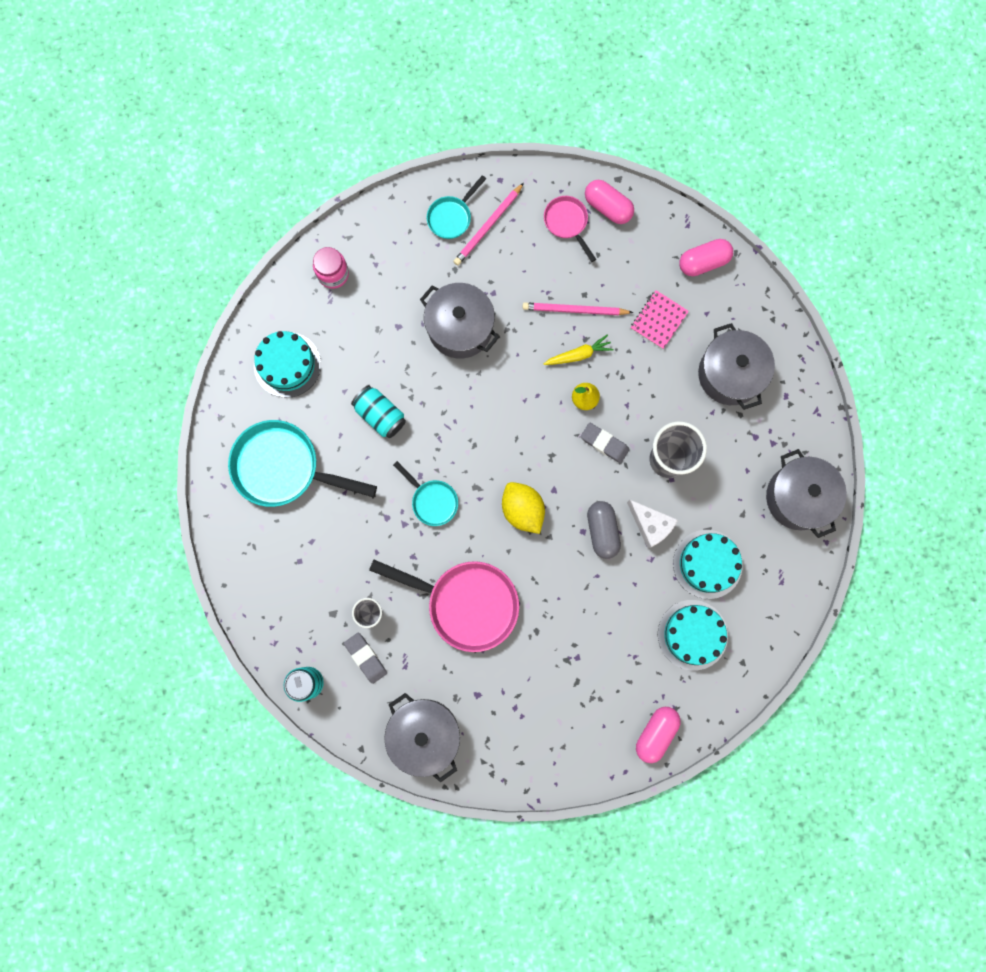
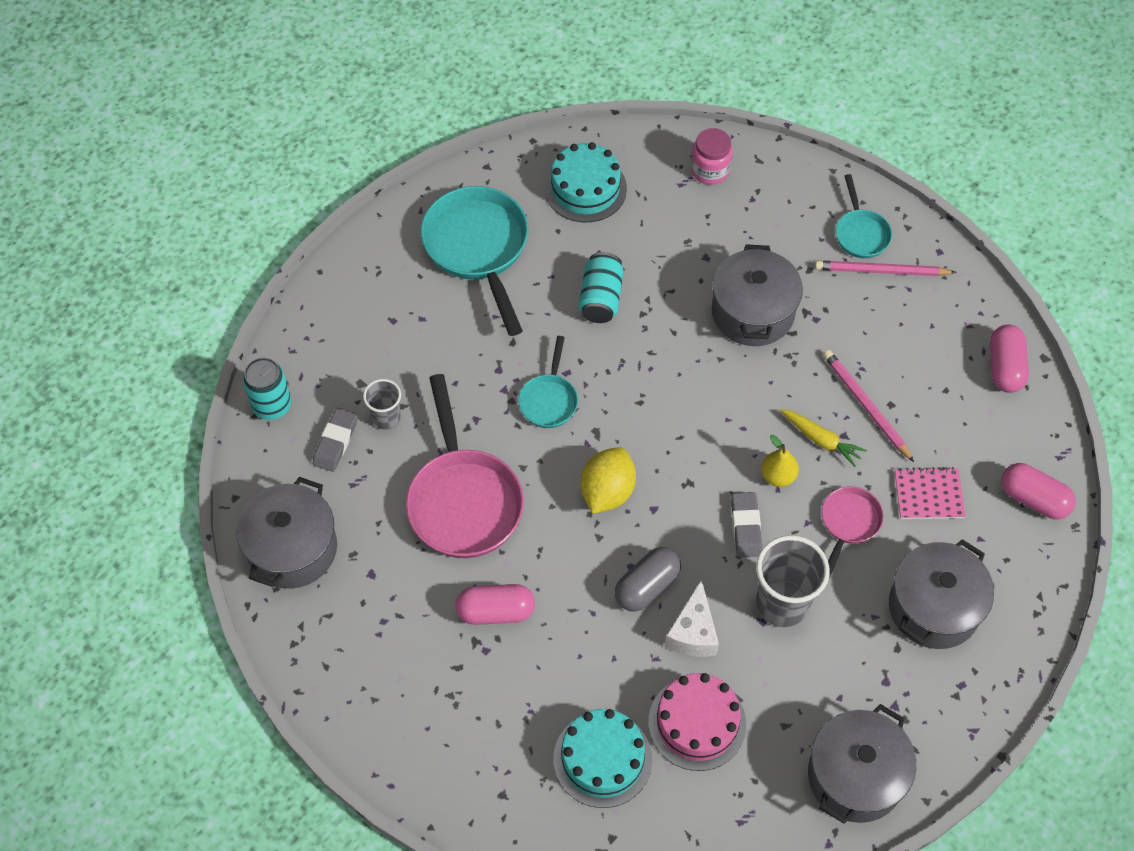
camera: 55 degrees right, 20 degrees down
turquoise pan [427,175,486,239] -> turquoise pan turned 105 degrees counterclockwise [836,174,892,258]
pink pan [544,196,596,262] -> pink pan moved to [822,486,884,578]
pink capsule [636,707,681,763] -> pink capsule moved to [455,584,535,625]
turquoise cake [673,530,743,599] -> pink cake [648,673,746,771]

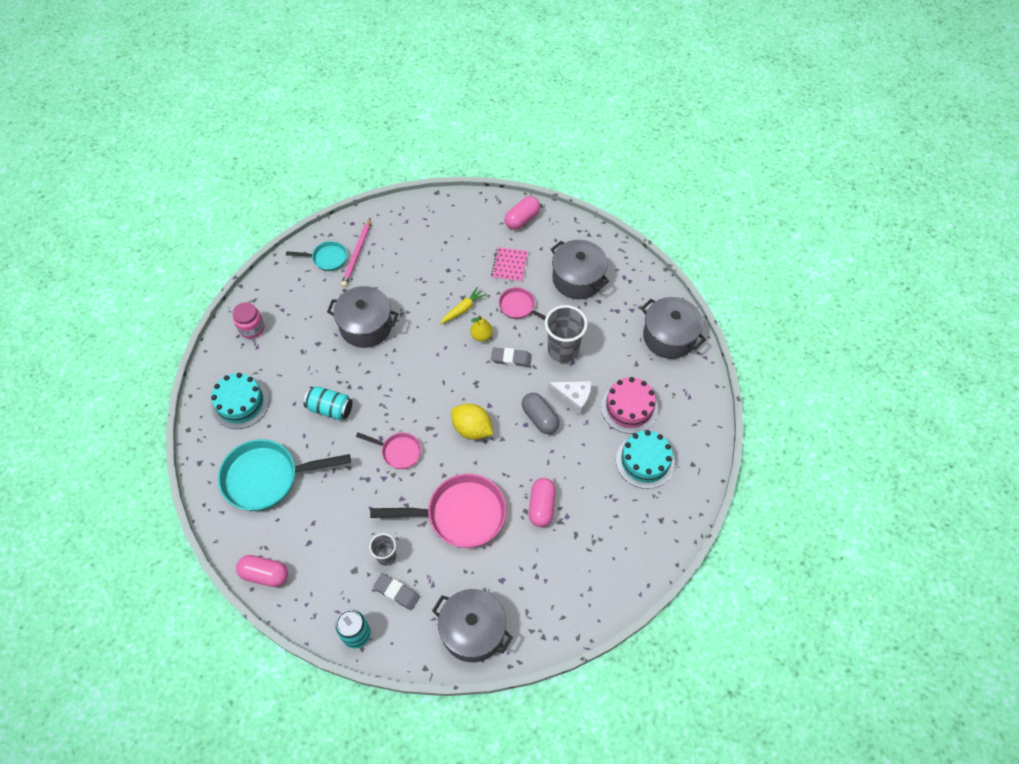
camera: 80 degrees left, 0 degrees up
turquoise pan [518,336,578,428] -> pink pan [356,432,421,469]
pink pencil [823,350,914,462] -> none
pink capsule [990,325,1029,393] -> pink capsule moved to [236,555,288,587]

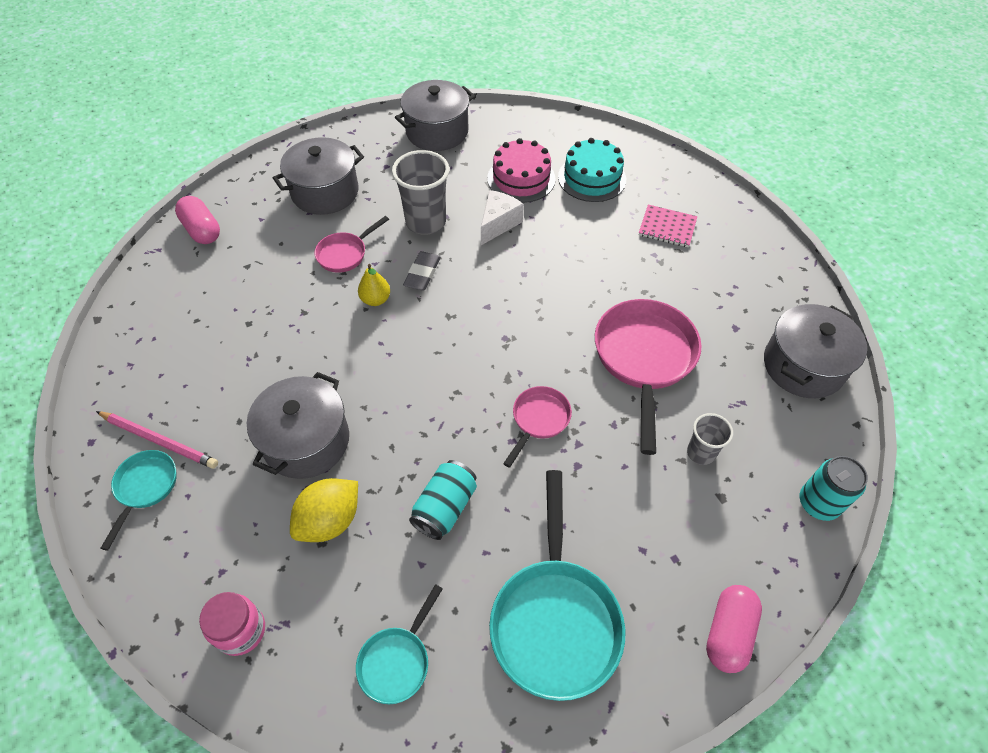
camera: 80 degrees left, 5 degrees down
turquoise cake [211,373,269,429] -> turquoise pan [356,584,443,704]
grey eraser [373,573,420,610] -> none
yellow carrot [440,287,487,324] -> none
yellow lemon [451,404,493,440] -> yellow lemon moved to [290,478,358,542]
pink notebook [491,247,528,282] -> pink notebook moved to [639,204,697,247]
grey capsule [522,393,560,434] -> none
pink capsule [529,478,556,527] -> none

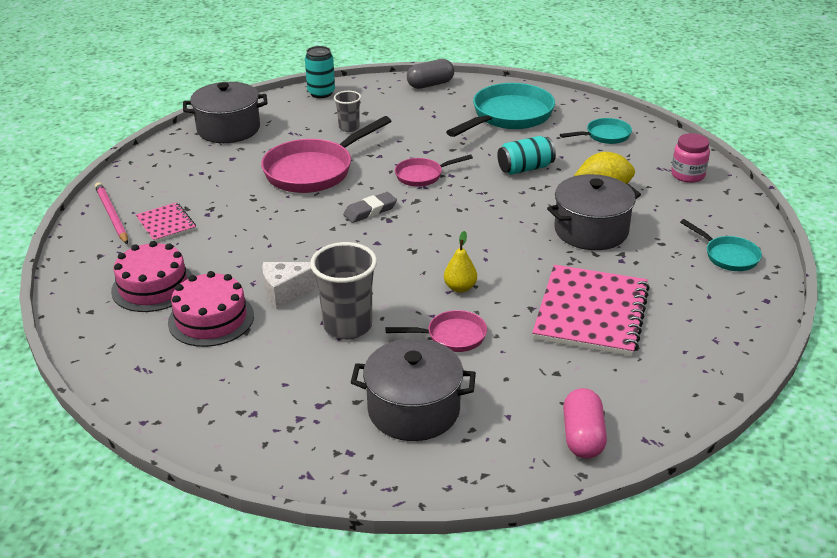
camera: 140 degrees left, 20 degrees down
pink pencil [96,411,218,469] -> pink pencil moved to [95,182,128,244]
turquoise pan [100,450,177,551] -> turquoise pan turned 90 degrees counterclockwise [680,219,762,271]
grey pot [395,80,475,151] -> none
grey eraser [403,251,441,291] -> grey eraser moved to [343,192,397,223]
turquoise cake [558,138,626,202] -> pink cake [111,241,193,312]
pink capsule [706,585,762,673] -> grey capsule [407,59,454,89]
none -> pink notebook [532,265,650,356]

